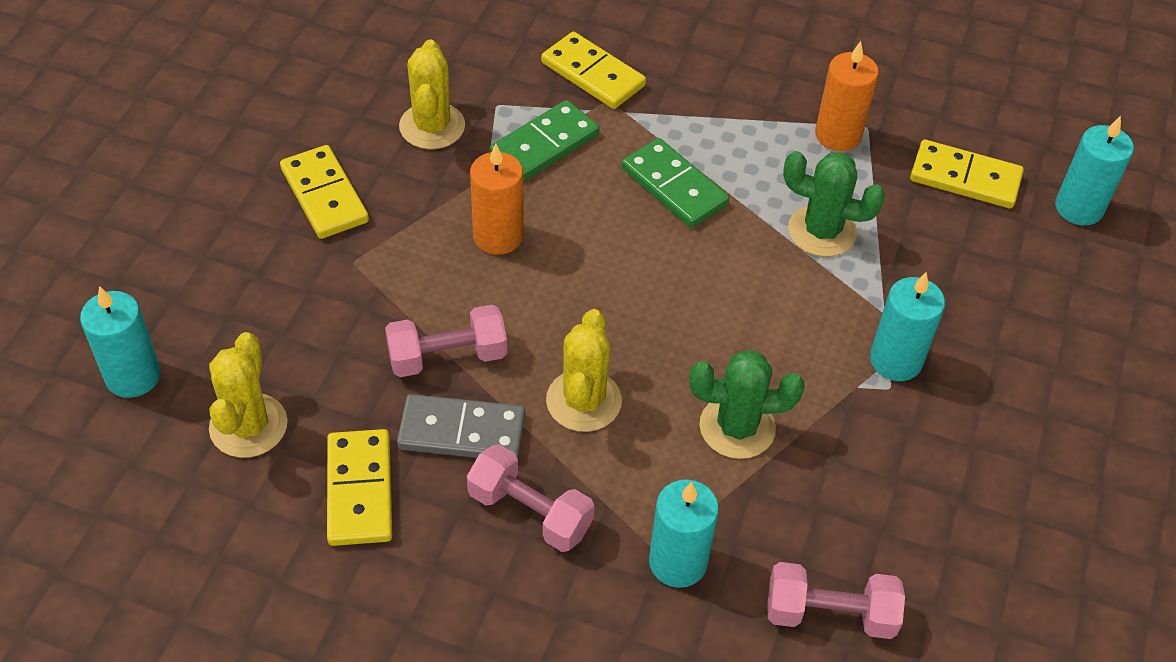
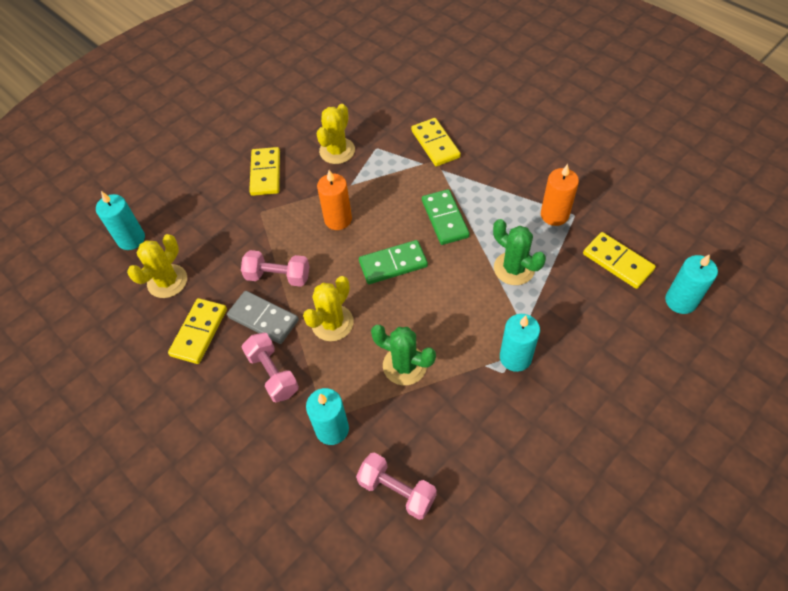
camera: 30 degrees right, 5 degrees up
green domino [490,100,599,181] -> green domino moved to [359,240,428,284]

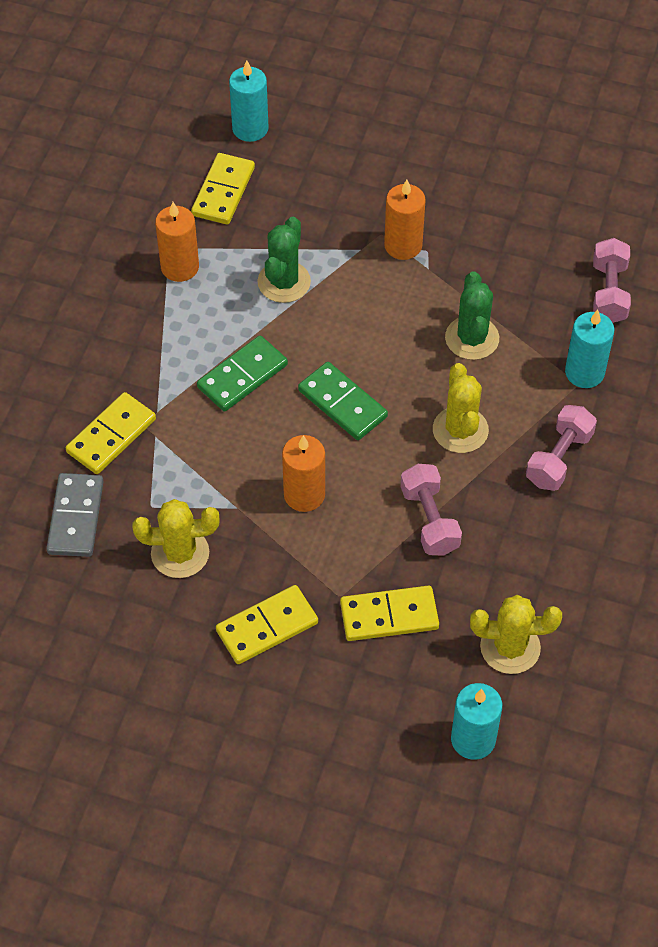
camera: 120 degrees left, 0 degrees up
yellow domino [168,298,227,364] -> yellow domino moved to [340,585,439,641]
grey domino [227,291,299,344] -> grey domino moved to [46,473,104,557]
yellow cactus [303,276,354,341] -> yellow cactus turned 75 degrees clockwise [433,363,489,453]
turquoise candle [500,314,540,372] -> orange candle [384,180,426,260]

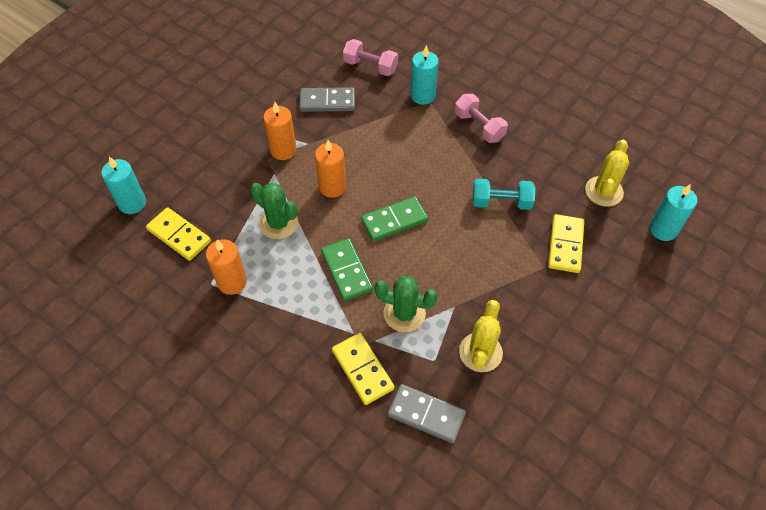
camera: 70 degrees left, 0 degrees up
yellow domino [216,585,318,664] -> none
orange candle [282,435,325,512] -> orange candle moved to [315,140,346,198]
pink dumbbell [400,464,462,556] -> turquoise dumbbell [472,179,535,210]
yellow cactus [433,363,489,453] -> none
green cactus [445,271,499,360] -> green cactus moved to [374,276,438,332]
none -> grey domino [299,87,355,112]

